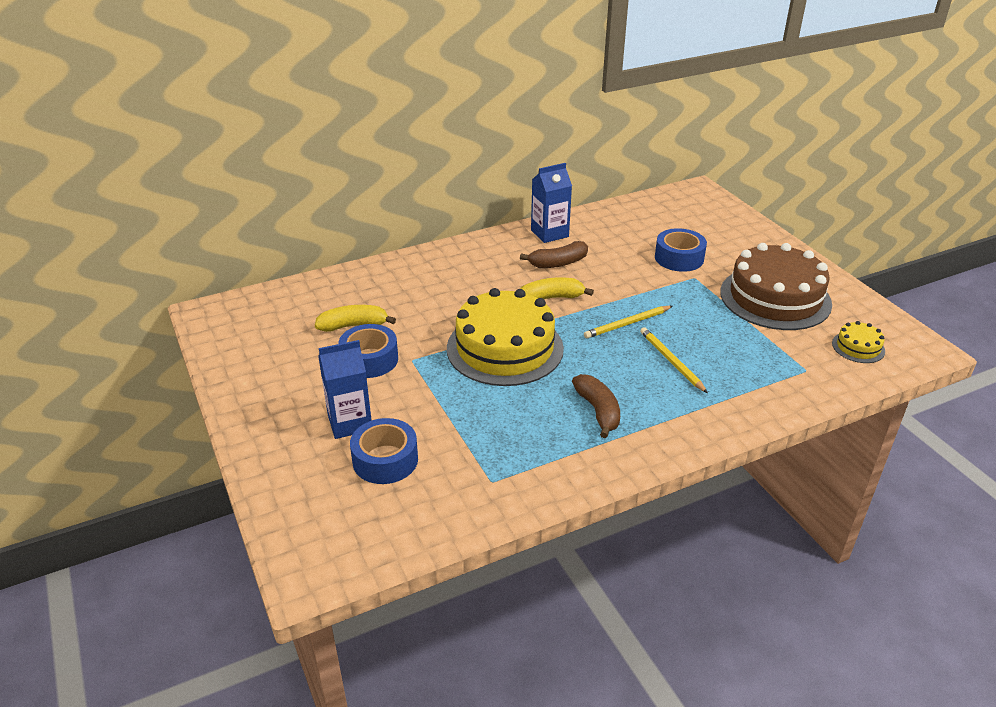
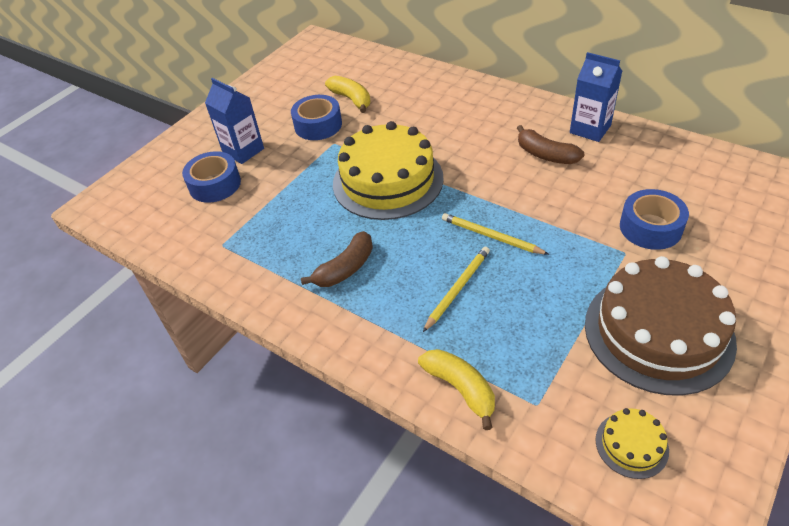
camera: 65 degrees right, 10 degrees up
yellow banana [520,277,594,299] -> yellow banana moved to [418,349,495,430]

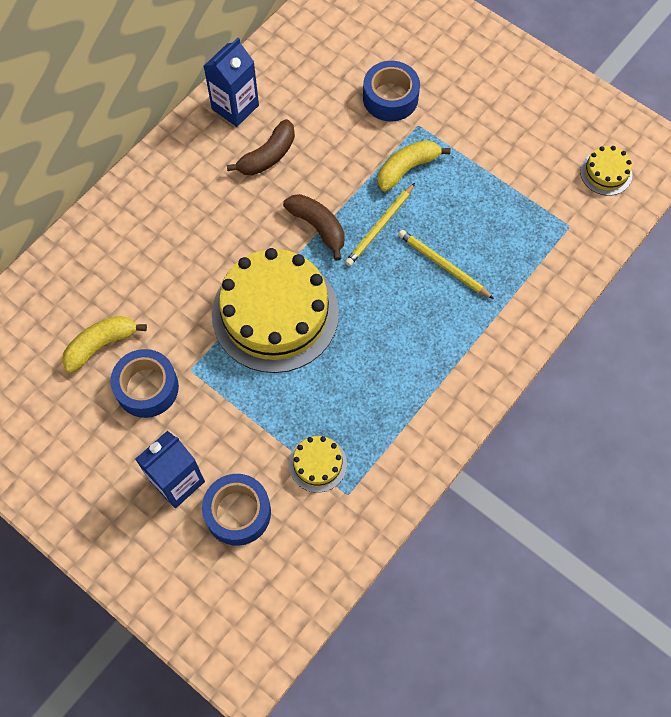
camera: 90 degrees left, 20 degrees up
brown banana [301,231,373,287] -> brown banana moved to [283,194,345,261]
yellow banana [418,349,495,430] -> yellow banana moved to [378,140,450,191]
brown cake [585,256,737,396] -> none
none -> yellow cake [289,436,347,492]

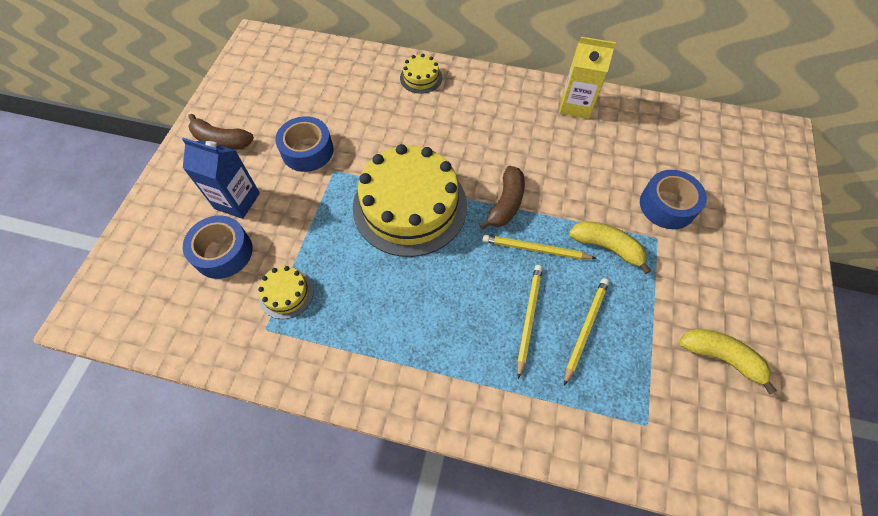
camera: 65 degrees right, 5 degrees down
yellow banana [62,316,147,373] -> yellow banana moved to [680,329,777,394]
blue carton [204,38,259,127] -> yellow carton [559,37,616,119]
brown banana [227,119,295,175] -> brown banana moved to [188,114,254,150]
yellow cake [580,146,632,196] -> yellow cake moved to [400,54,442,94]
none -> yellow pencil [564,278,609,386]

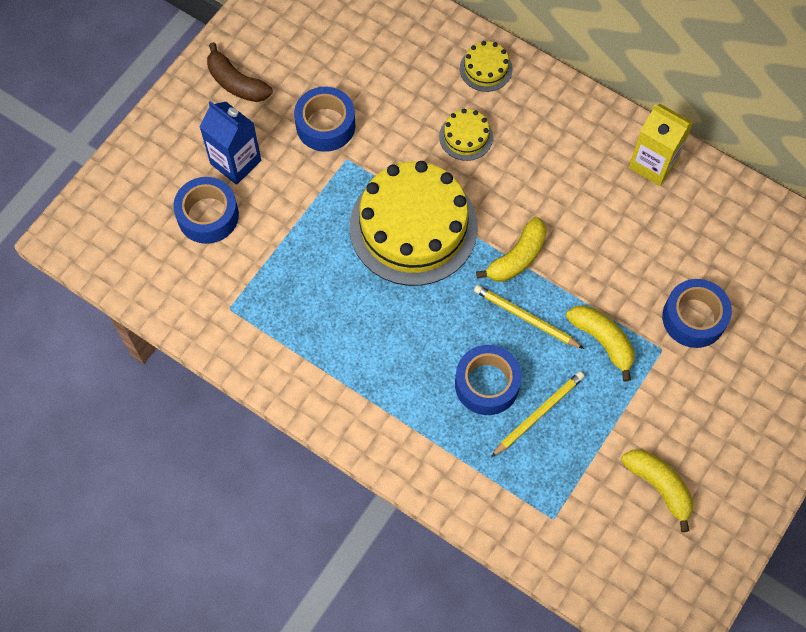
camera: 20 degrees right, 5 degrees up
yellow cake [258,266,314,319] -> yellow cake moved to [439,109,493,161]
brown banana [479,166,525,229] -> yellow banana [476,217,547,282]
yellow pencil [517,265,543,379] -> blue tape [455,345,522,415]

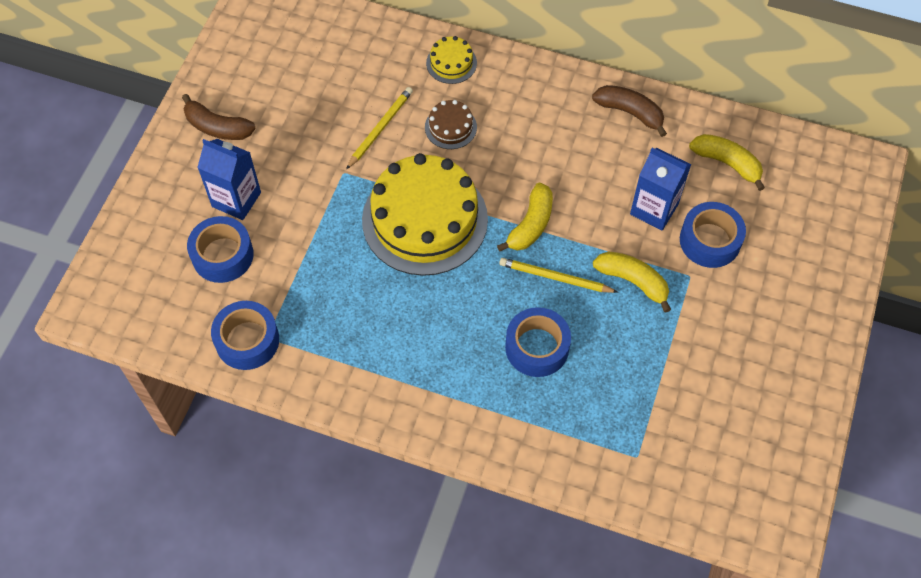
camera: 15 degrees left, 5 degrees down
blue tape [294,87,355,152] -> blue tape moved to [211,301,279,370]
yellow cake [439,109,493,161] -> brown cake [425,100,477,149]
yellow pencil [491,371,585,457] -> yellow pencil moved to [346,87,413,169]
yellow banana [621,449,693,532] -> yellow banana moved to [689,134,765,191]
yellow carton [629,104,694,186] -> brown banana [592,85,667,137]
none -> blue carton [630,148,691,230]

